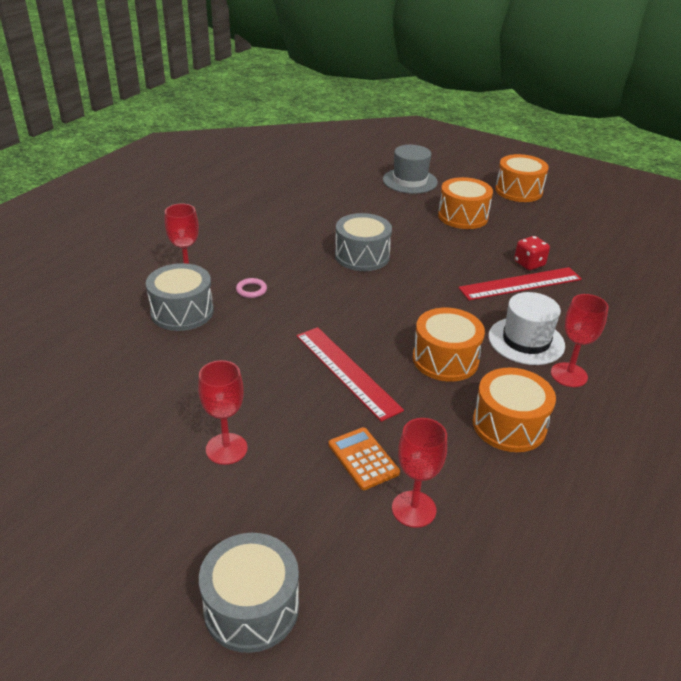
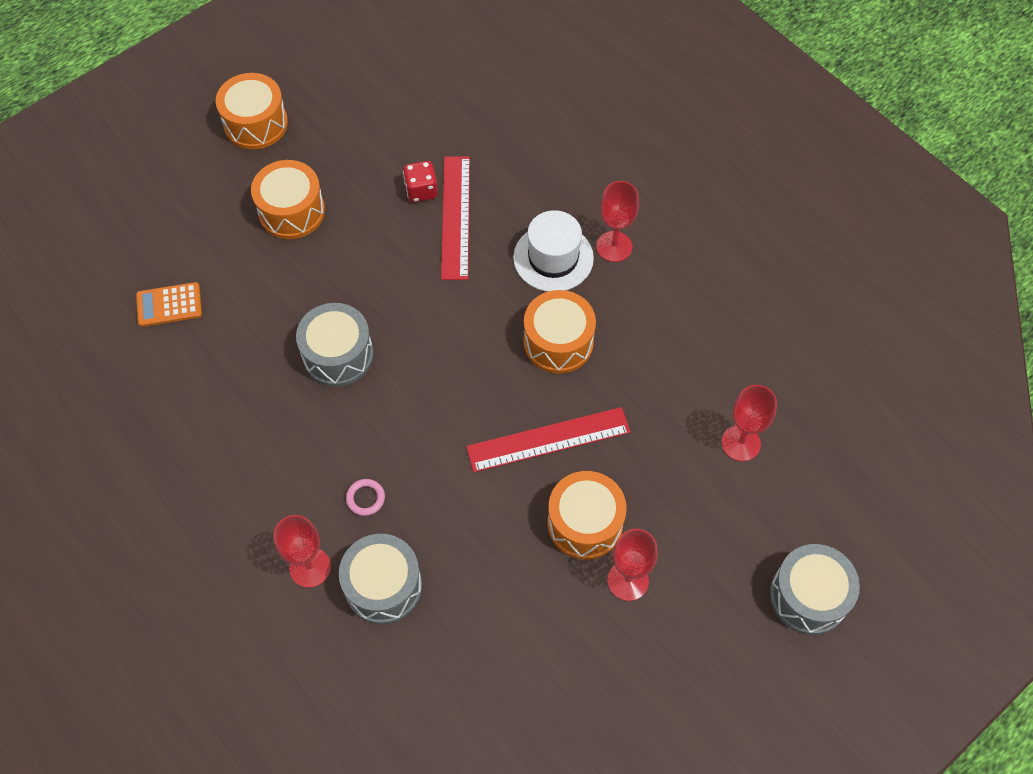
camera: 70 degrees left, 25 degrees up
orange calculator [328,427,400,490] -> orange calculator moved to [136,282,202,327]
grey hat [383,145,438,194] -> none
orange drum [473,368,556,452] -> orange drum moved to [548,471,627,560]

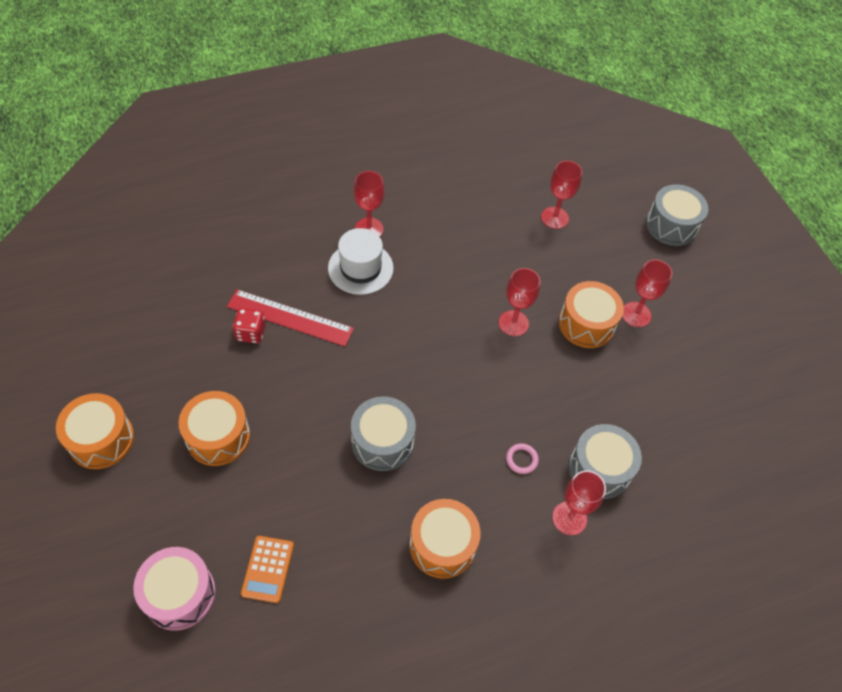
camera: 75 degrees left, 5 degrees down
red ruler [466,407,630,472] -> red goblet [499,268,540,336]
orange drum [524,290,596,373] -> orange drum moved to [409,499,480,579]
none -> pink drum [133,547,216,631]

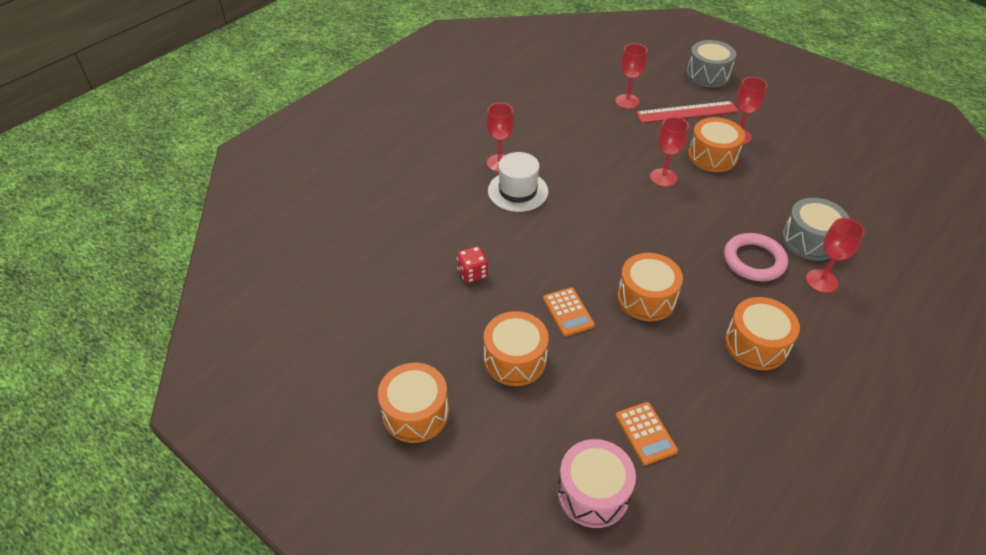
camera: 25 degrees left, 10 degrees down
red ruler [227,289,354,347] -> red ruler moved to [636,101,739,123]
grey drum [351,396,416,471] -> orange drum [617,253,683,321]
pink ring [506,443,539,474] -> pink ring [724,233,788,281], size x2.14
none -> orange calculator [543,287,595,337]

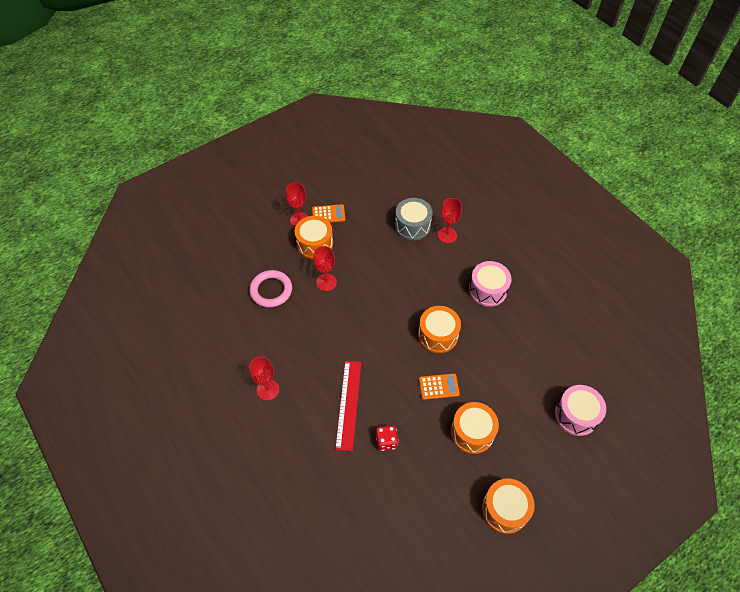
camera: 75 degrees left, 10 degrees up
white hat [488,152,548,212] -> none
red goblet [615,43,648,109] -> none
orange calculator [616,402,678,465] -> orange calculator moved to [312,204,345,223]
red ruler [636,101,739,123] -> red ruler moved to [335,361,361,451]
grey drum [686,40,736,87] -> none
pink ring [724,233,788,281] -> pink ring moved to [249,270,292,308]
orange drum [725,297,800,370] -> pink drum [469,261,512,307]

